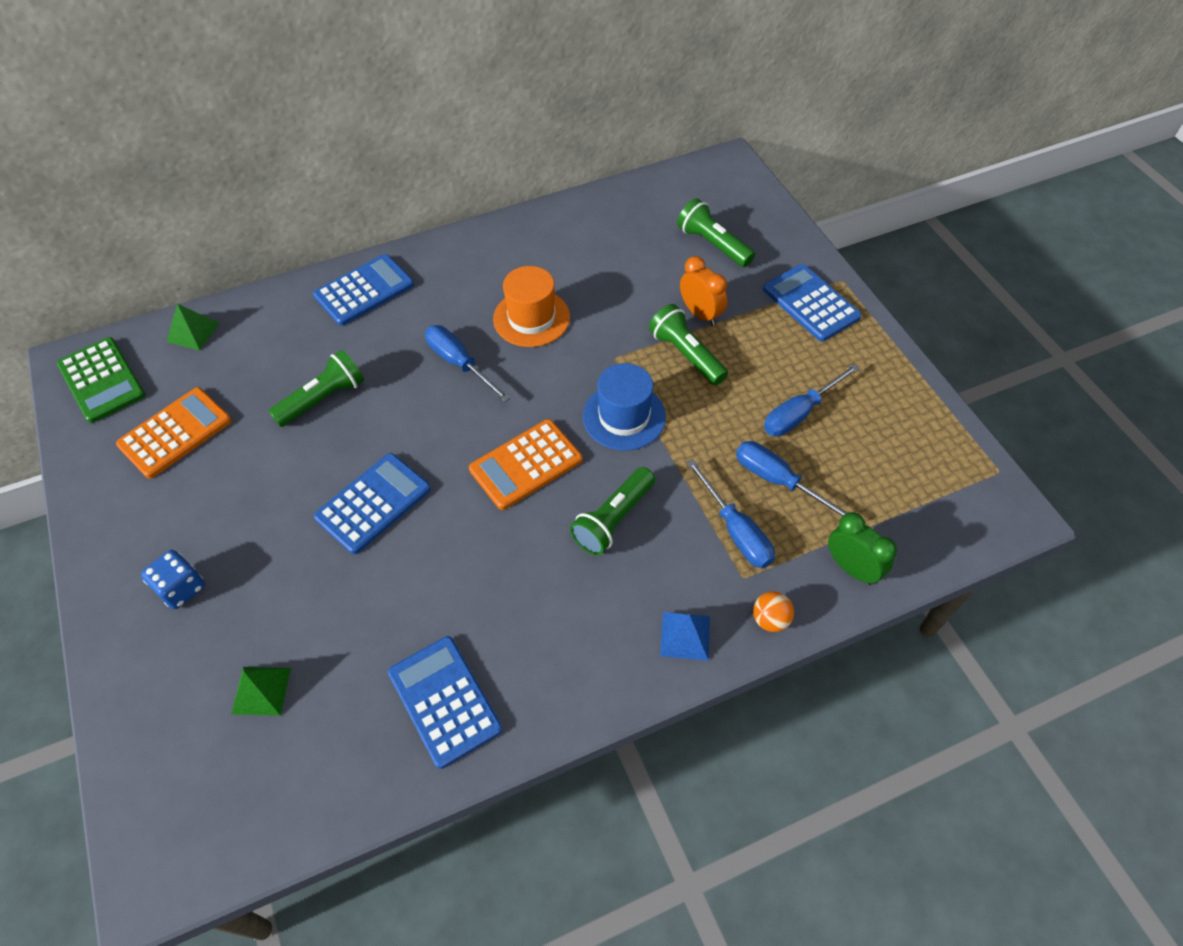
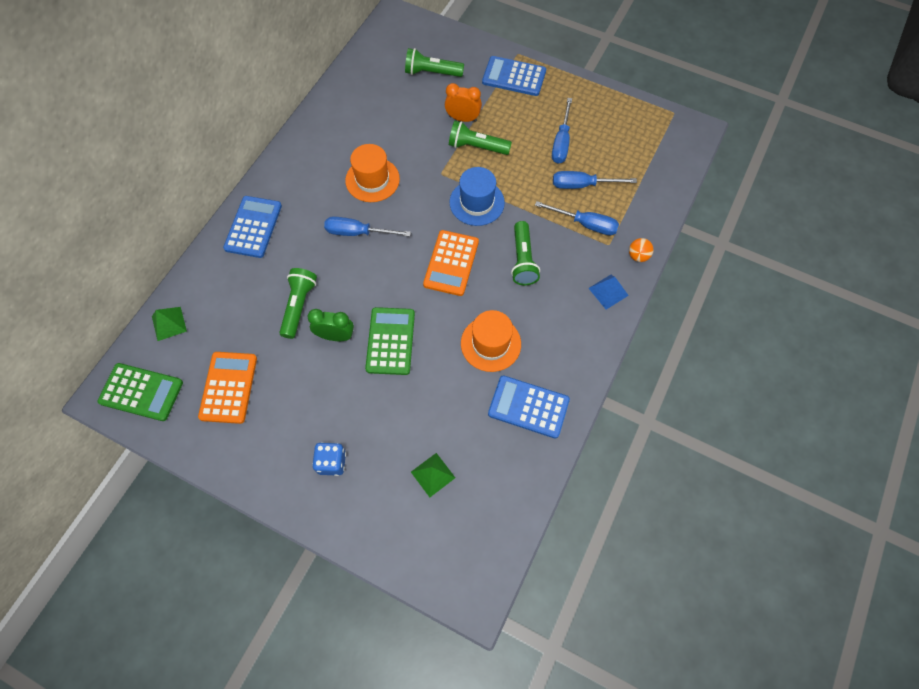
camera: 40 degrees left, 10 degrees up
blue calculator [314,453,431,554] -> green calculator [365,307,415,375]
green clock [828,512,897,585] -> green clock moved to [308,309,354,341]
none -> orange hat [461,310,521,372]

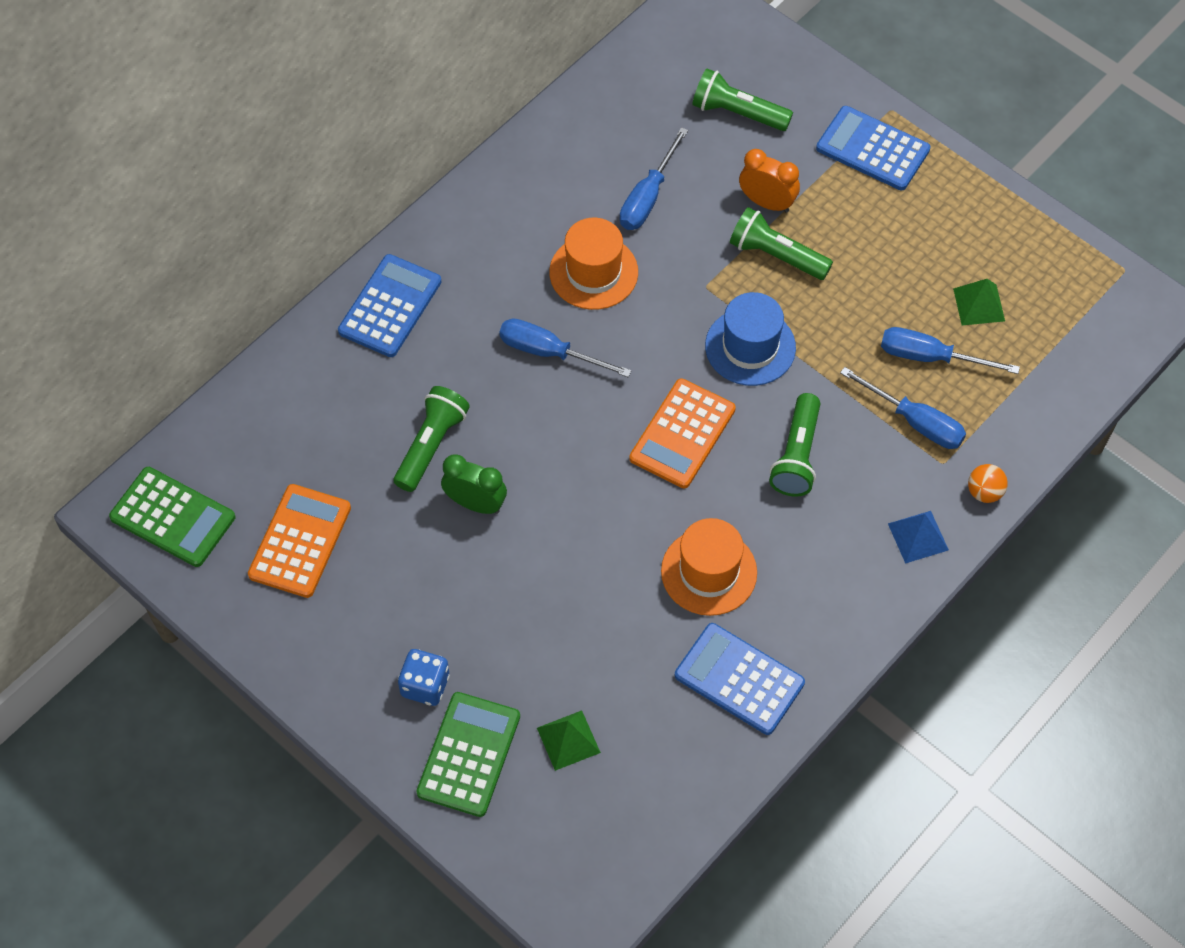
camera: 15 degrees right, 5 degrees down
green pyramid [152,307,187,341] -> green pyramid moved to [953,279,1005,325]
green calculator [365,307,415,375] -> green calculator moved to [416,692,520,817]
blue screwdriver [552,98,572,164] -> blue screwdriver moved to [620,127,688,230]

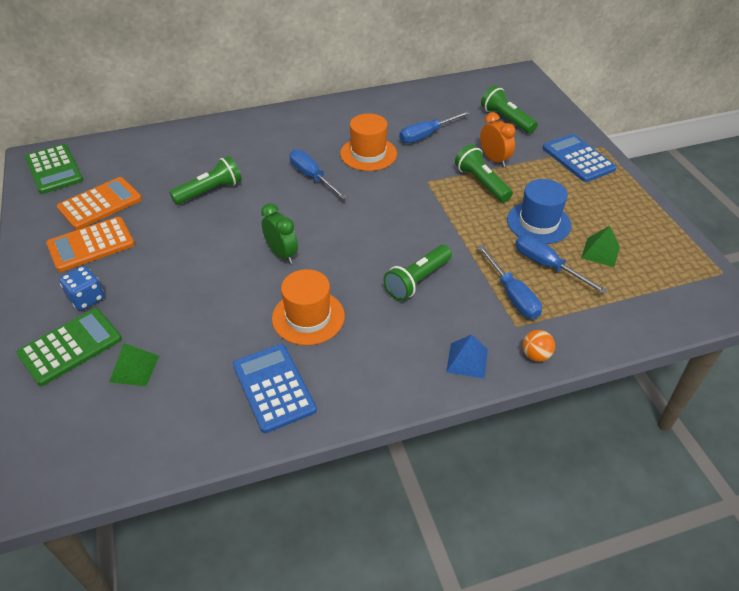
camera: 30 degrees right, 15 degrees down
blue calculator [338,254,441,357] -> none
green clock [441,454,507,514] -> green clock moved to [261,203,298,264]
orange calculator [629,378,736,489] -> orange calculator moved to [46,217,135,272]
blue hat [705,292,796,386] -> blue hat moved to [507,179,571,244]

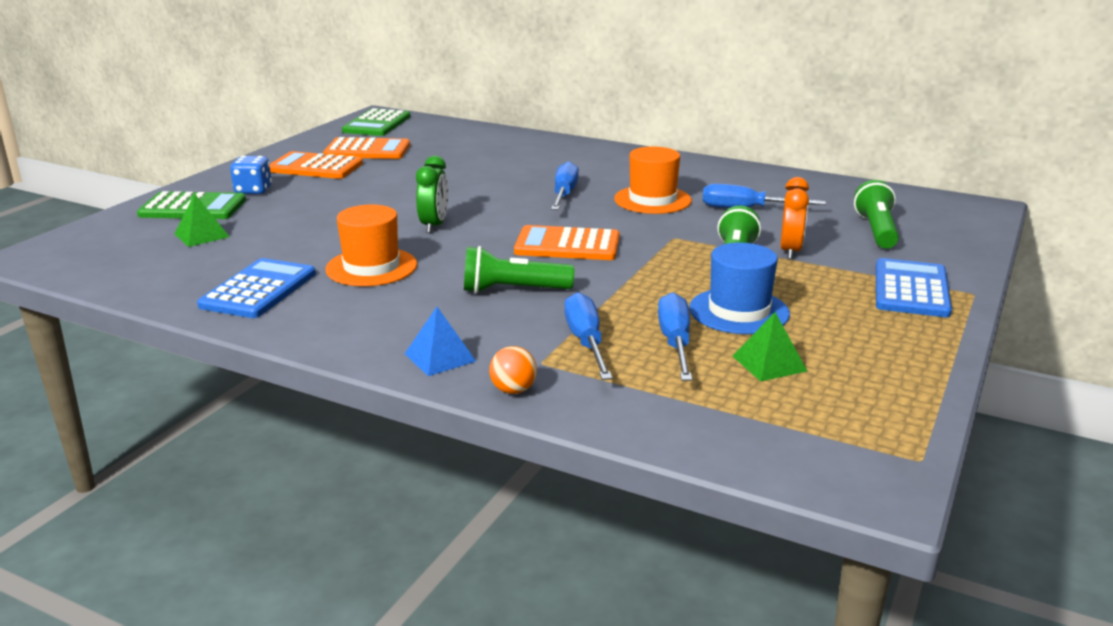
camera: 45 degrees right, 20 degrees down
green flashlight [169,156,242,205] -> none
blue screwdriver [477,244,542,319] -> blue screwdriver turned 150 degrees clockwise [565,292,613,380]
none -> orange calculator [514,225,620,260]

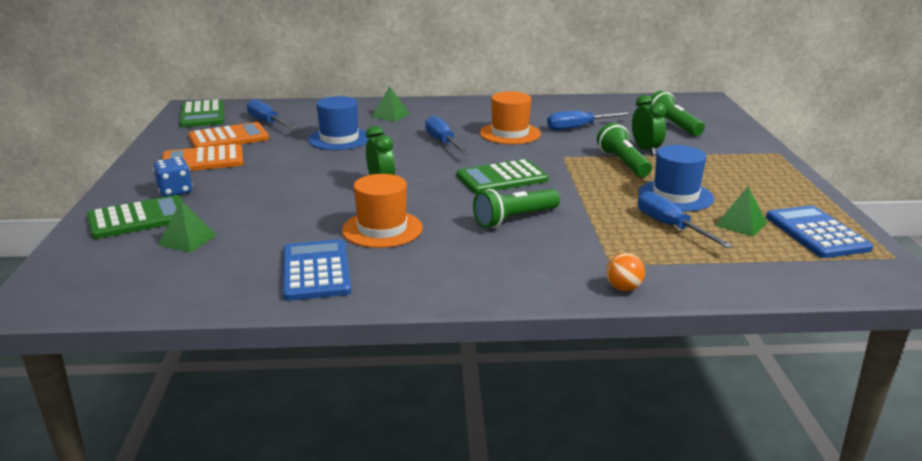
camera: 30 degrees left, 0 degrees up
blue pyramid [405,307,476,376] -> none
orange calculator [514,225,620,260] -> green calculator [456,159,549,194]
blue screwdriver [565,292,613,380] -> blue screwdriver moved to [247,99,296,129]
orange clock [780,177,809,259] -> green clock [632,95,666,155]
blue calculator [876,258,952,317] -> blue calculator moved to [766,205,873,258]
none -> blue hat [308,96,369,150]
none -> green pyramid [372,86,410,122]

